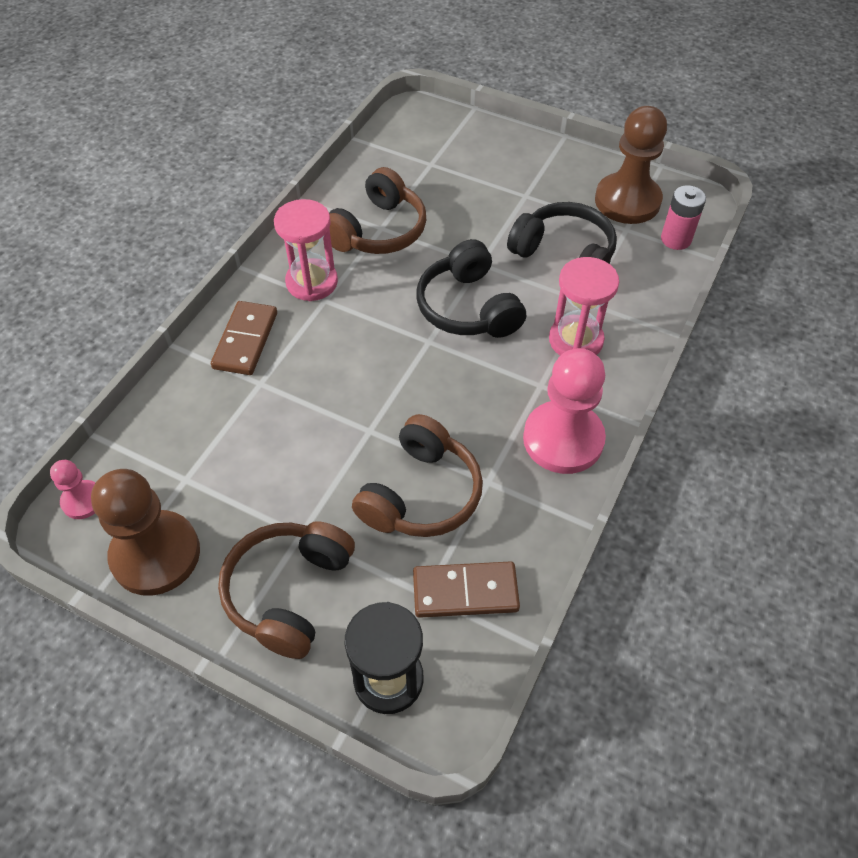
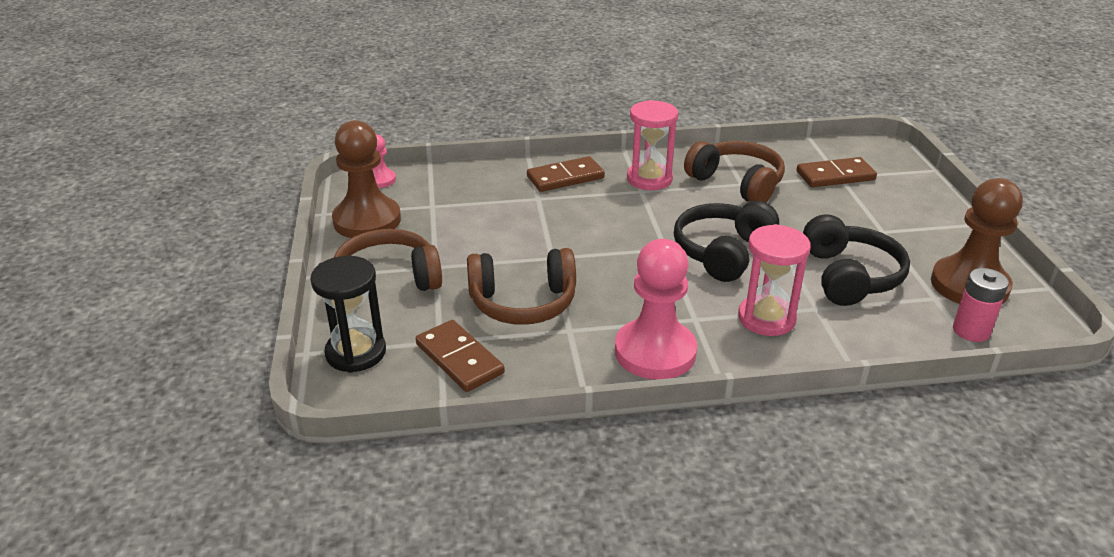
camera: 55 degrees right, 20 degrees down
brown headphones [329,167,426,254] -> brown headphones turned 135 degrees counterclockwise [684,141,785,202]
none -> brown domino [796,157,877,187]

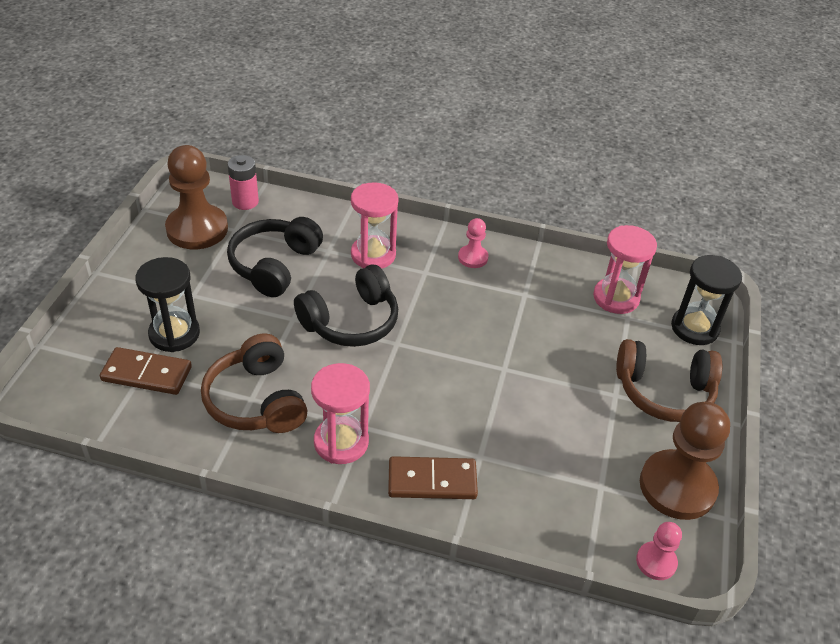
camera: 160 degrees left, 10 degrees up
brown domino [416,320,505,392] -> pink hourglass [593,225,657,314]
brown headphones [467,248,576,325] -> none
pink pawn [615,239,697,380] -> pink pawn [458,218,488,268], size x0.49
none -> black hourglass [135,257,200,352]

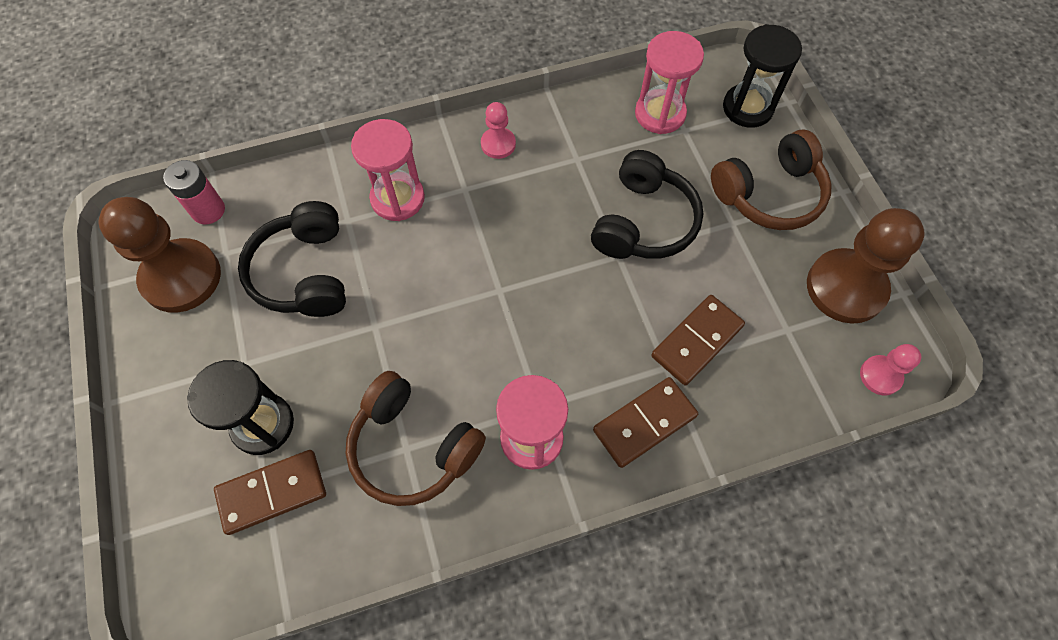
camera: 30 degrees left, 20 degrees up
black headphones [294,265,398,347] -> black headphones moved to [591,150,703,259]
none -> brown domino [651,295,745,385]

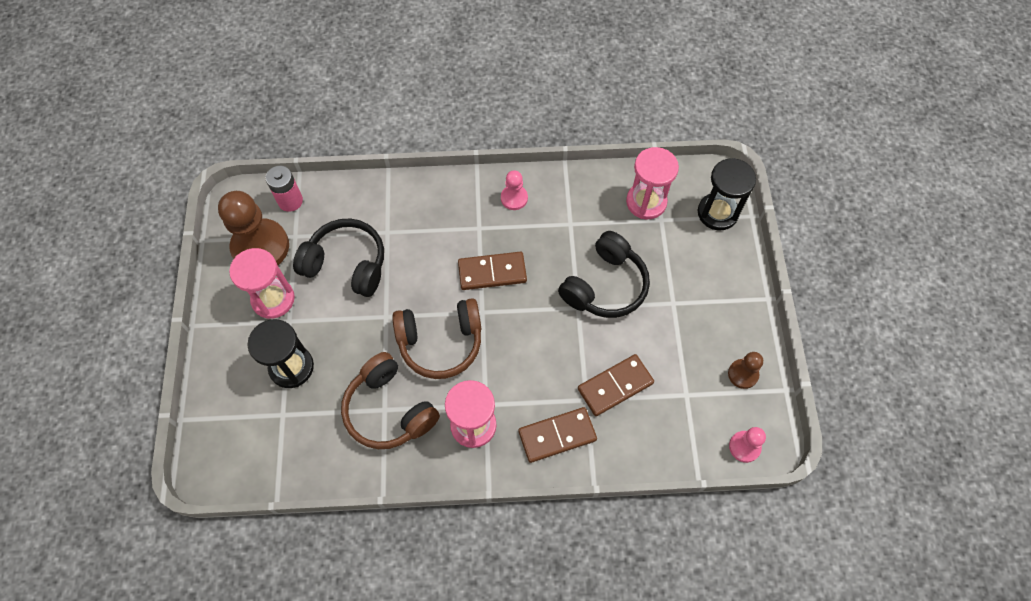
camera: 15 degrees right, 0 degrees up
brown domino [214,450,326,535] -> brown domino moved to [458,252,527,290]
black headphones [238,201,346,317] -> black headphones turned 105 degrees clockwise [293,218,384,297]
pink hourglass [351,119,425,221] -> pink hourglass moved to [229,248,295,319]
brown headphones [711,130,832,230] -> brown headphones moved to [392,298,481,379]
brown pawn [807,208,925,324] -> brown pawn [728,352,763,389], size x0.49

